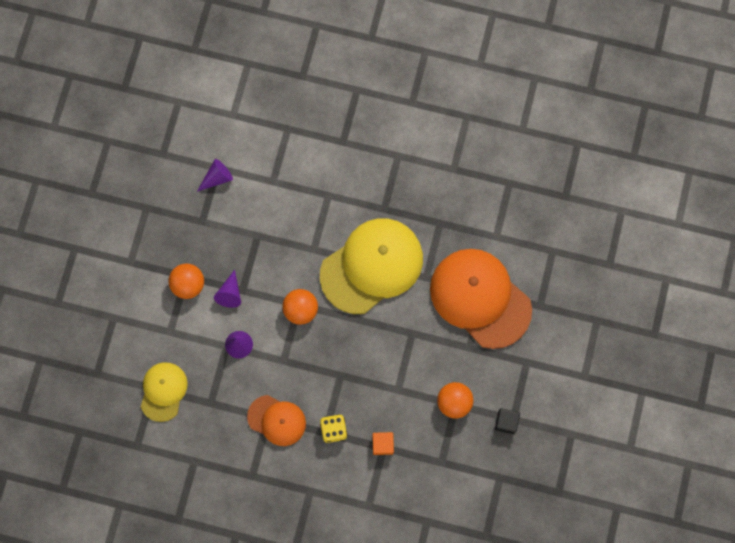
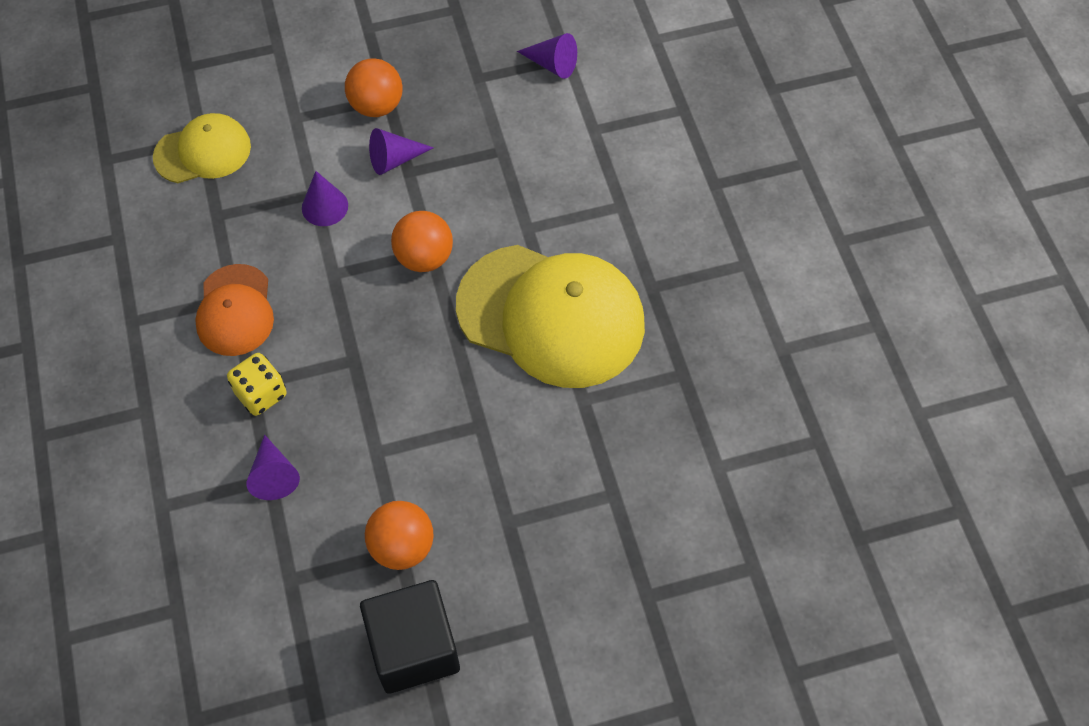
camera: 60 degrees right, 15 degrees down
orange cube [373,432,394,455] -> purple cone [246,435,300,500]
orange cap [430,249,532,349] -> none
black cube [495,408,520,434] -> black cube [360,580,460,694], size x1.95

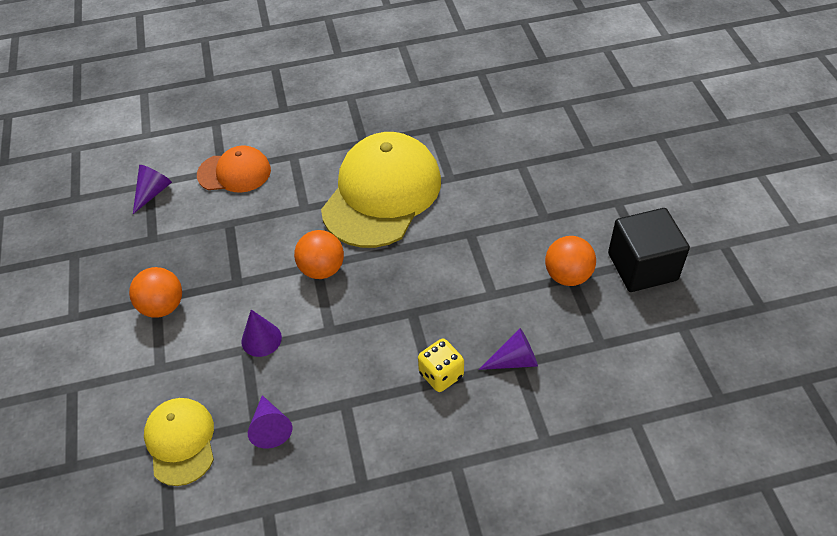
camera: 85 degrees left, 10 degrees down
orange cap [195,264,274,356] -> orange cap moved to [197,145,271,193]
purple cone [369,128,434,175] -> purple cone moved to [248,395,292,449]

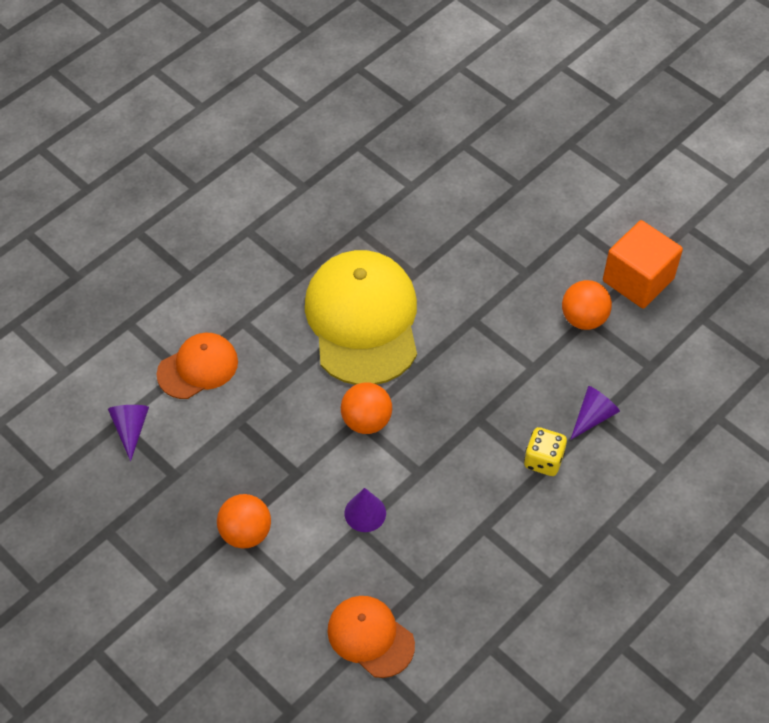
camera: 35 degrees left, 5 degrees up
yellow cap [144,398,214,486] -> orange cap [327,596,415,678]
purple cone [248,395,292,449] -> none
black cube [608,208,690,292] -> orange cube [603,220,683,309]

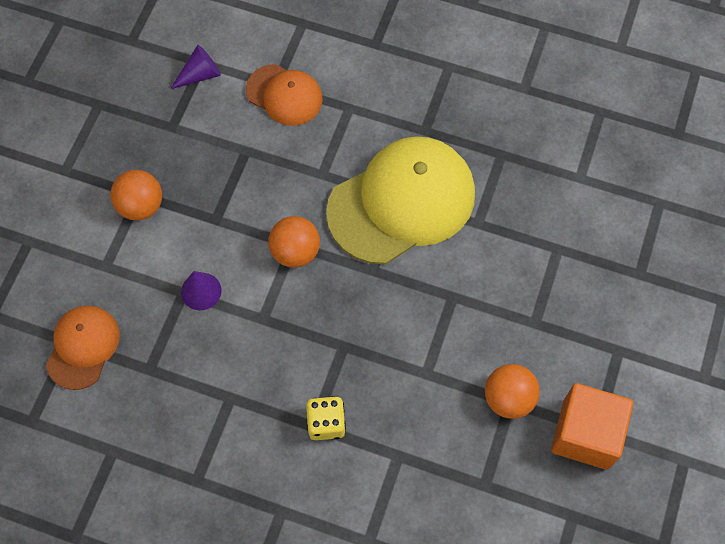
camera: 65 degrees right, 10 degrees up
purple cone [570,386,620,440] -> none

